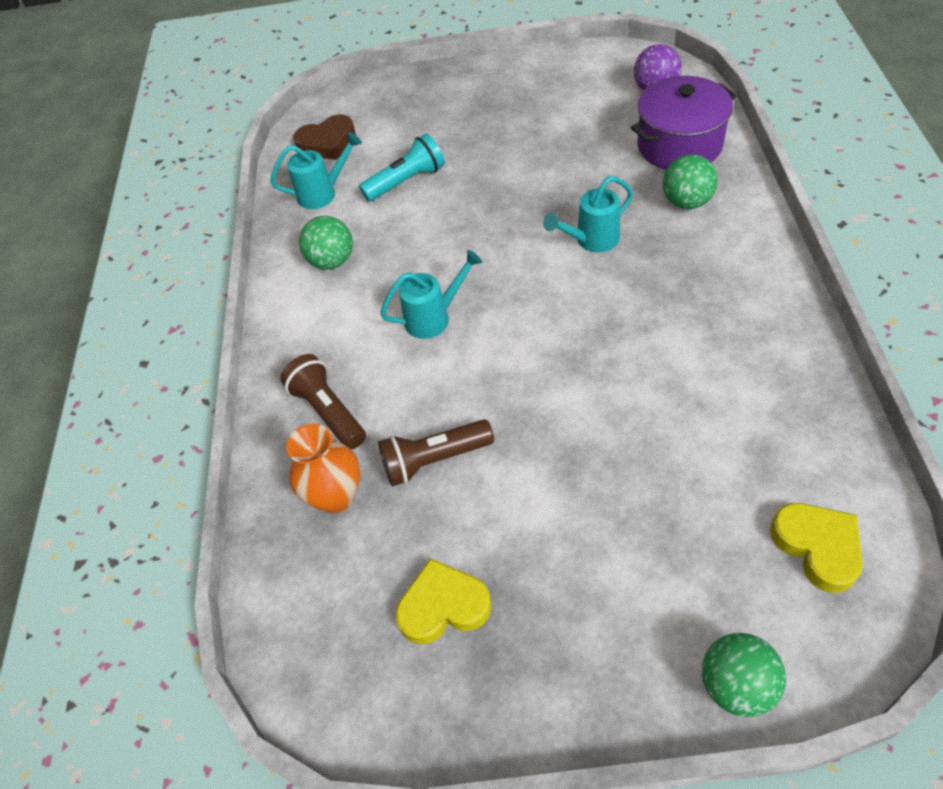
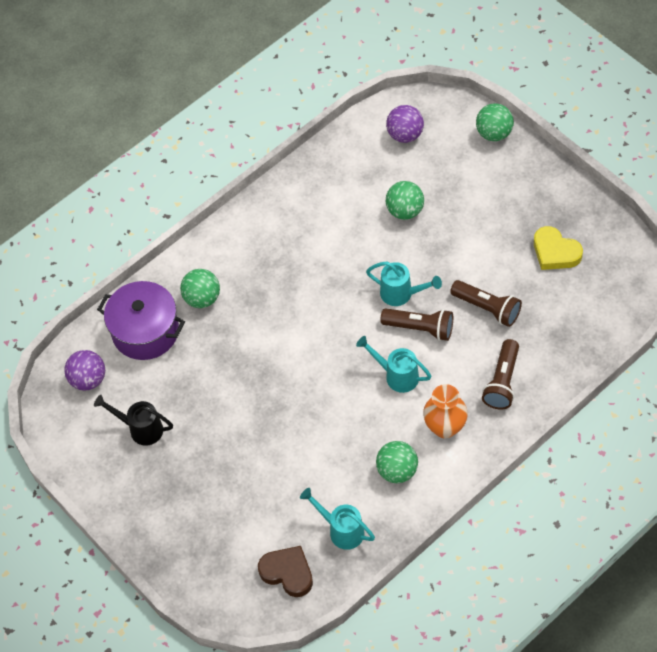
camera: 130 degrees left, 5 degrees up
orange vase [286,423,360,513] -> orange vase moved to [423,384,468,438]
turquoise flashlight [359,133,445,202] -> none
turquoise watering can [543,176,633,252] -> turquoise watering can moved to [366,262,442,306]
yellow heart [770,503,863,593] -> purple ball [386,105,424,143]
none -> black watering can [94,395,173,446]
none -> brown flashlight [380,308,453,341]
none -> green ball [386,181,424,220]

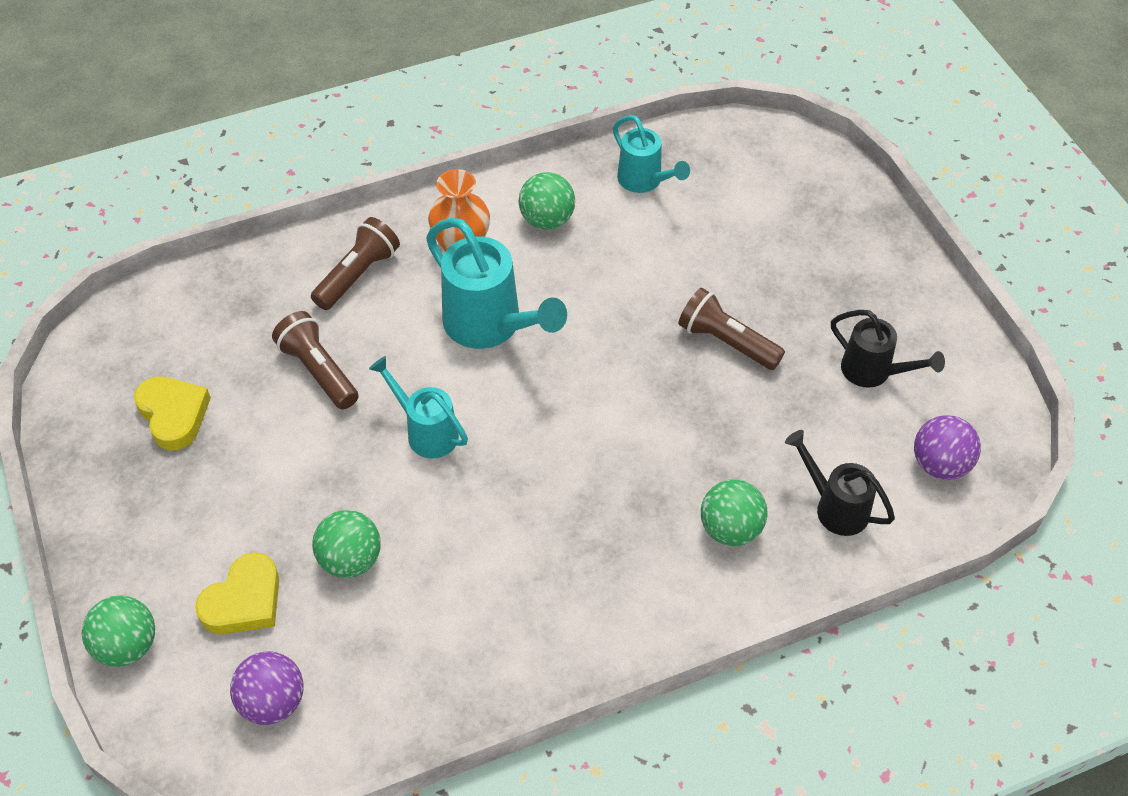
camera: 165 degrees left, 5 degrees down
purple pot [97,281,185,360] -> black watering can [785,430,895,536]
brown heart [258,546,313,597] -> none
turquoise watering can [356,336,432,393] -> turquoise watering can [426,218,567,349], size x1.62
brown flashlight [380,308,453,341] -> brown flashlight moved to [678,288,785,370]
none -> yellow heart [195,552,279,634]

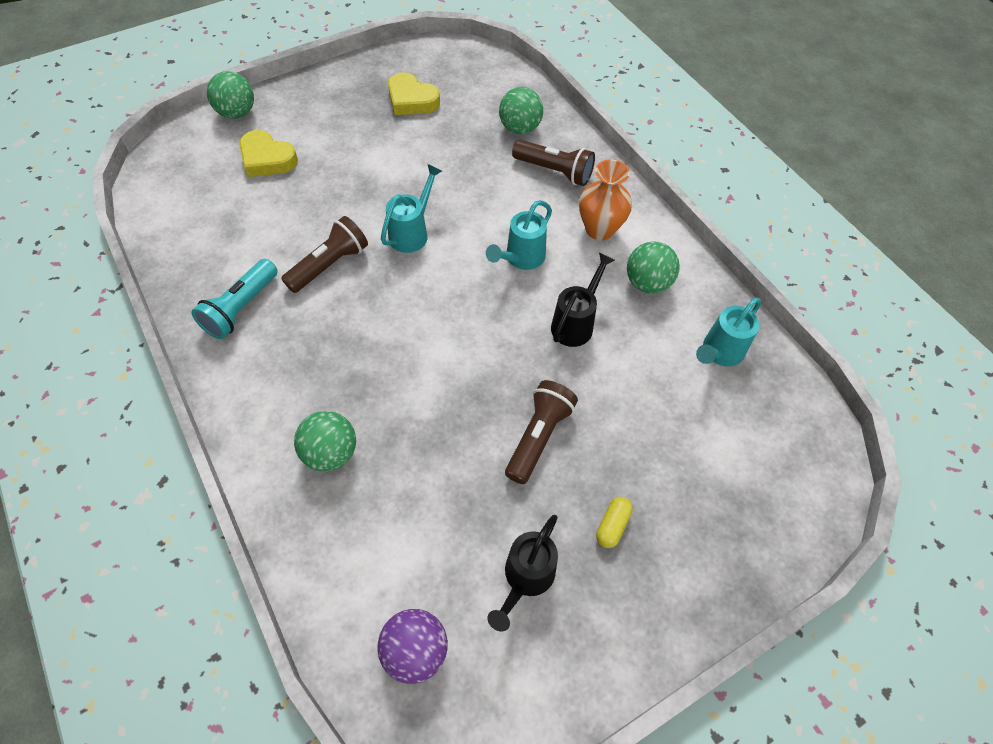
camera: 80 degrees right, 5 degrees up
yellow heart [134,376,211,450] -> yellow heart turned 75 degrees clockwise [388,72,440,115]
purple ball [230,651,304,725] -> none
brown flashlight [272,311,359,409] -> brown flashlight moved to [281,216,368,293]
green ball [312,510,381,578] -> green ball moved to [499,87,543,134]
turquoise watering can [426,218,567,349] -> turquoise watering can [486,200,552,270], size x0.62
black watering can [785,430,895,536] -> black watering can moved to [551,252,615,347]
none -> turquoise flashlight [191,259,278,339]
none -> yellow capsule [596,497,633,548]

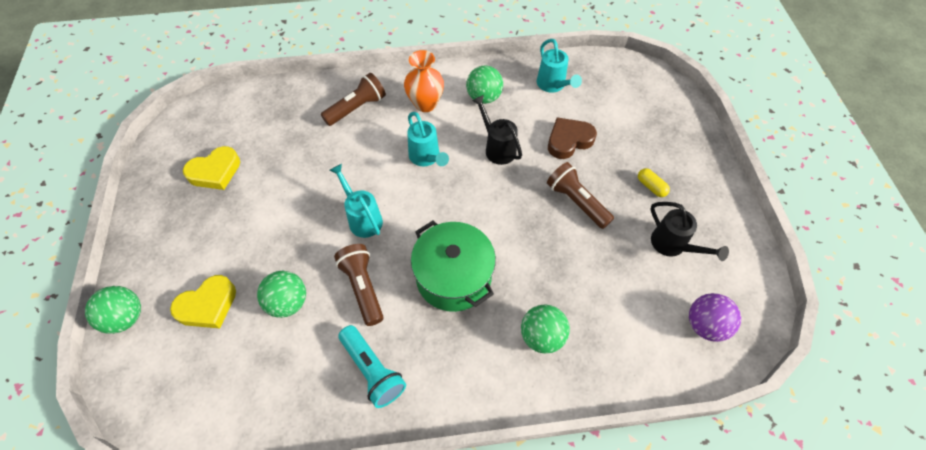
camera: 65 degrees left, 0 degrees up
green ball [499,87,543,134] -> green ball moved to [257,271,306,318]
none -> green pot [411,221,496,312]
none -> brown heart [548,118,597,159]

